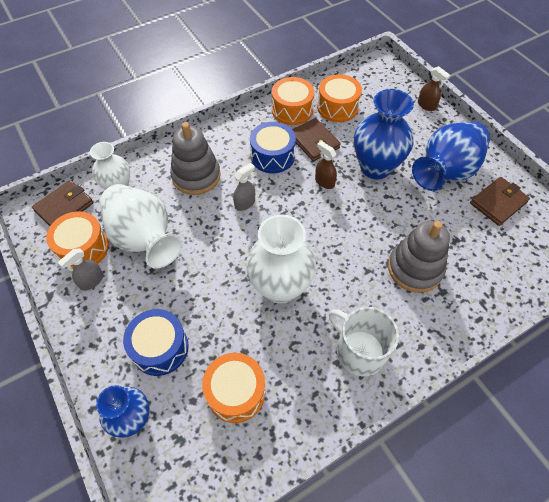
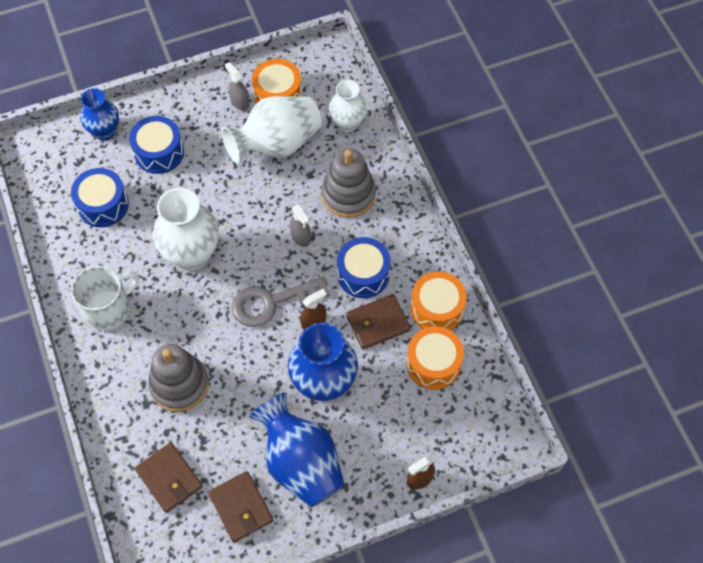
camera: 100 degrees right, 5 degrees up
brown wallet [32,180,94,226] -> brown wallet moved to [135,442,203,513]
orange drum [202,353,266,423] -> blue drum [71,168,129,227]
none -> grey key [232,276,330,327]

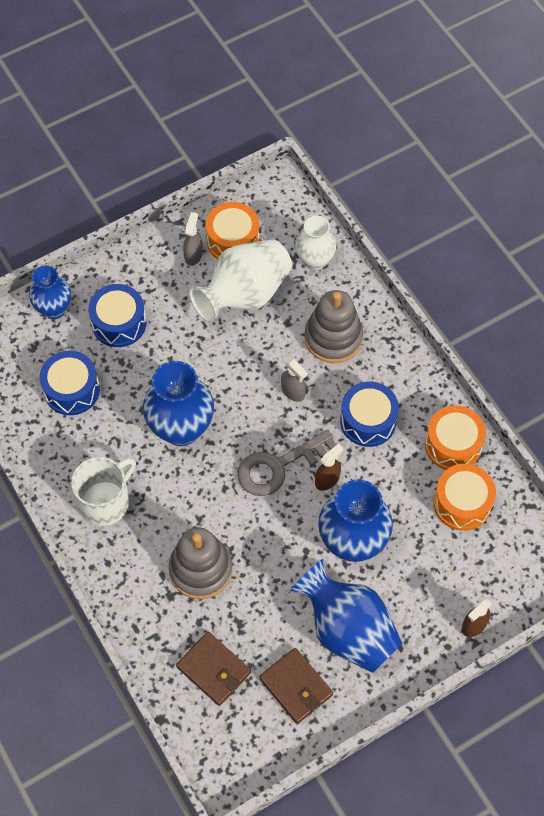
camera: 10 degrees left, 0 degrees up
white vase [153,188,219,270] -> blue vase [143,361,214,446]
grey spray bottle [225,62,250,111] -> grey spray bottle turned 60 degrees clockwise [183,212,203,266]
brown wallet [346,294,410,350] -> none

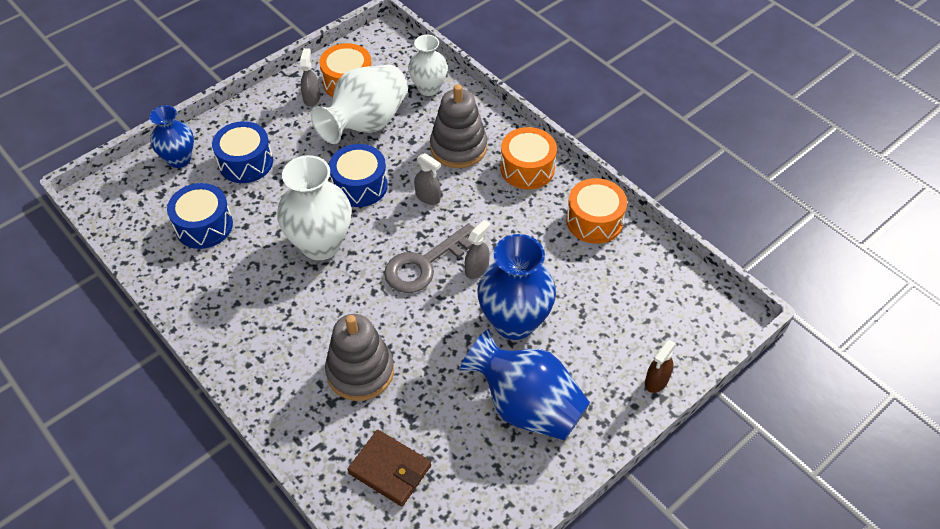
camera: 10 degrees left, 10 degrees down
white mug [71,457,136,526] -> none
blue vase [143,361,214,446] -> white vase [277,155,351,260]
brown wallet [259,648,333,724] -> none
brown spray bottle [315,444,343,491] -> grey spray bottle [465,220,490,279]
blue drum [340,382,399,447] -> blue drum moved to [329,144,388,207]
orange drum [433,464,496,531] -> orange drum moved to [500,127,557,189]

